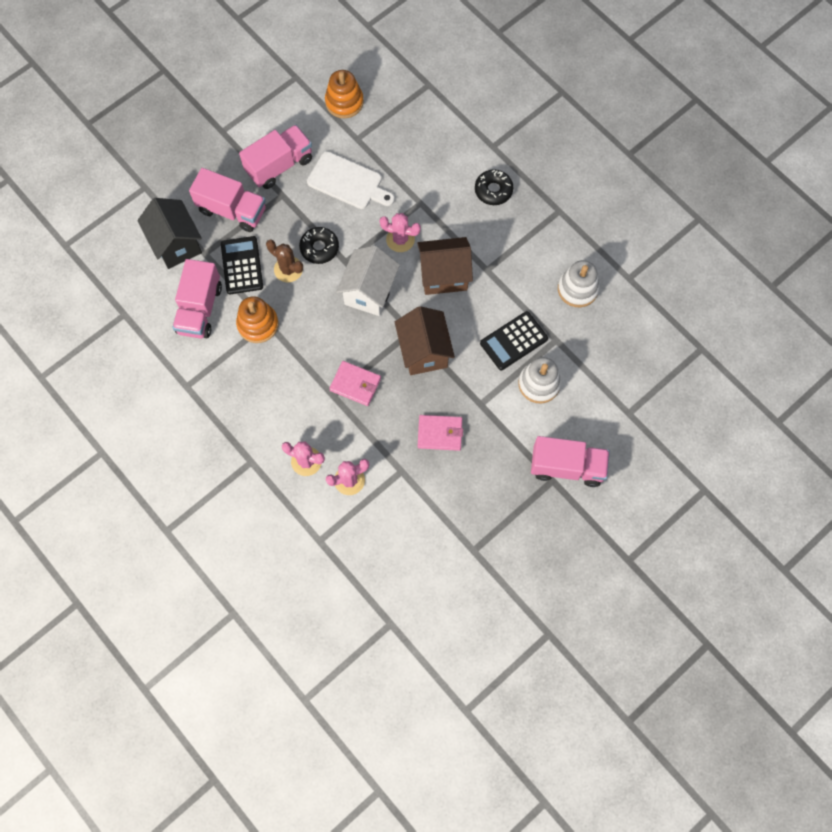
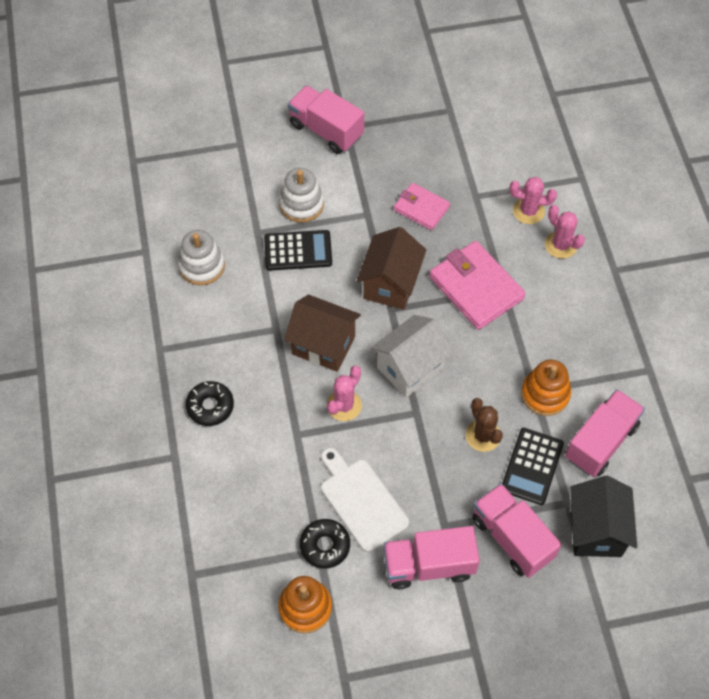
camera: 150 degrees left, 10 degrees down
black donut [299,227,339,264] -> black donut moved to [300,519,350,569]
pink wallet [329,361,381,406] -> pink wallet [429,241,526,330], size x1.67
pink cactus [379,213,421,252] -> pink cactus turned 75 degrees clockwise [327,366,362,421]

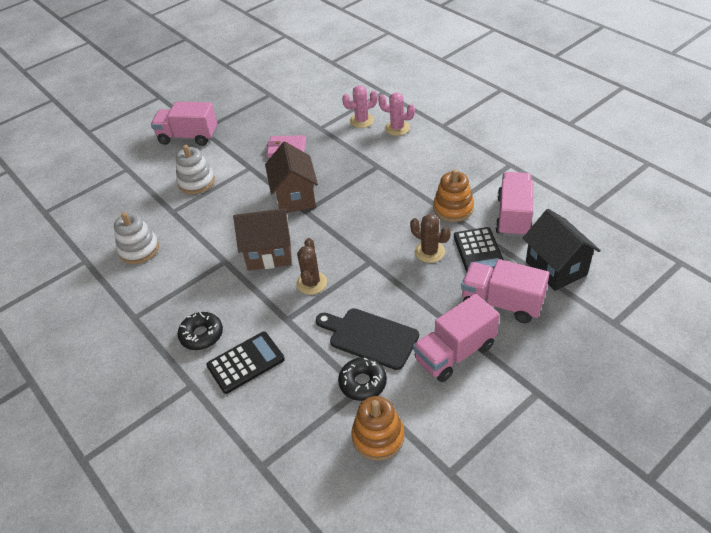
camera: 25 degrees left, 15 degrees down
black calculator [264,230,332,271] -> black calculator moved to [206,331,285,394]
white cutting board [321,448,409,552] -> black cutting board [316,308,419,370]
pink cactus [327,366,362,421] -> brown cactus [296,238,327,295]
white house [371,315,453,398] -> none
pink wallet [429,241,526,330] -> none

